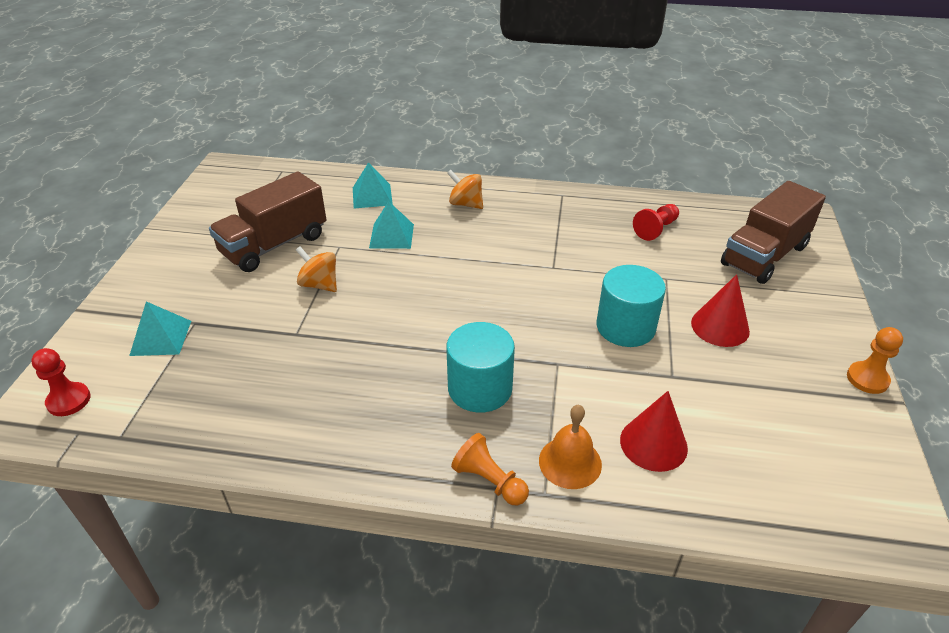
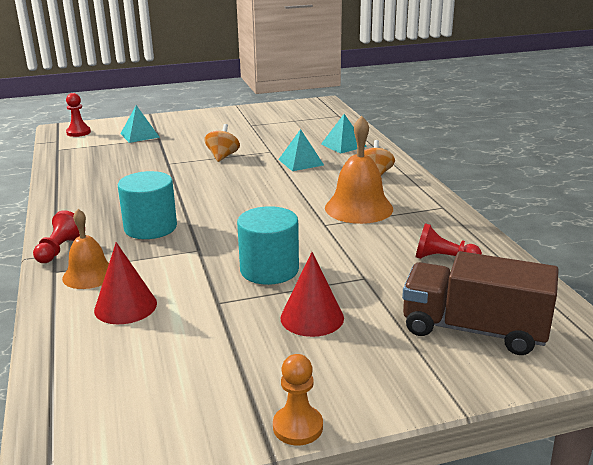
camera: 65 degrees right, 15 degrees down
brown truck [209,171,326,272] -> none
orange pawn [451,433,529,505] -> red pawn [33,210,80,263]
none -> orange bell [325,116,393,224]

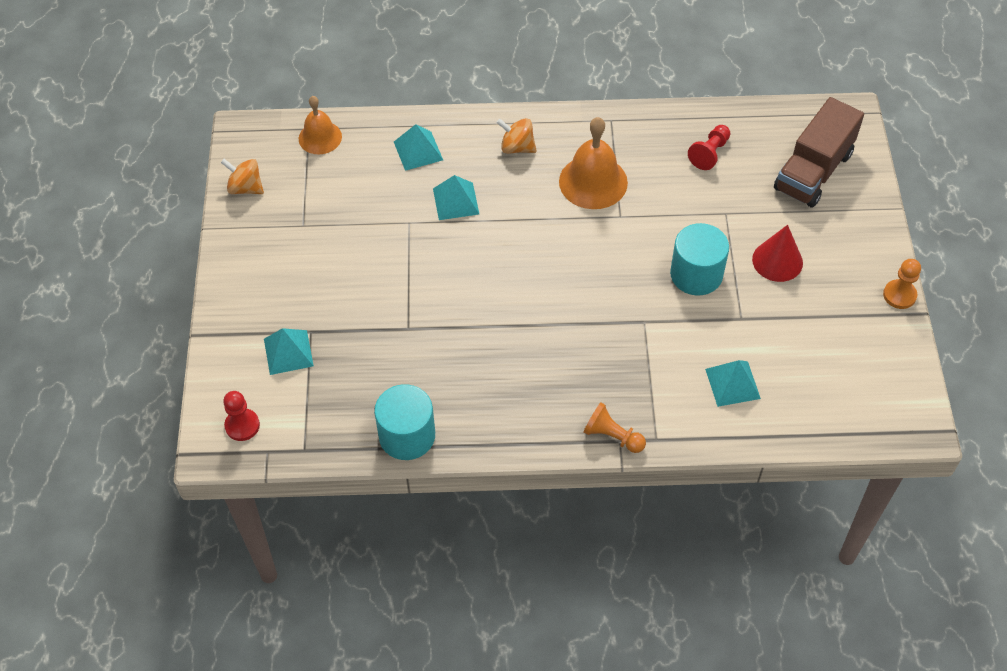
camera: 75 degrees left, 30 degrees up
red pawn [33,210,80,263] -> orange pawn [583,402,646,453]
orange bell [62,209,109,289] -> orange bell moved to [299,96,342,154]
red cone [94,242,157,324] -> turquoise pyramid [705,360,761,407]
turquoise cylinder [118,171,177,239] -> turquoise cylinder moved to [374,384,435,460]
orange spinning top [204,124,240,162] -> orange spinning top moved to [221,159,264,194]

